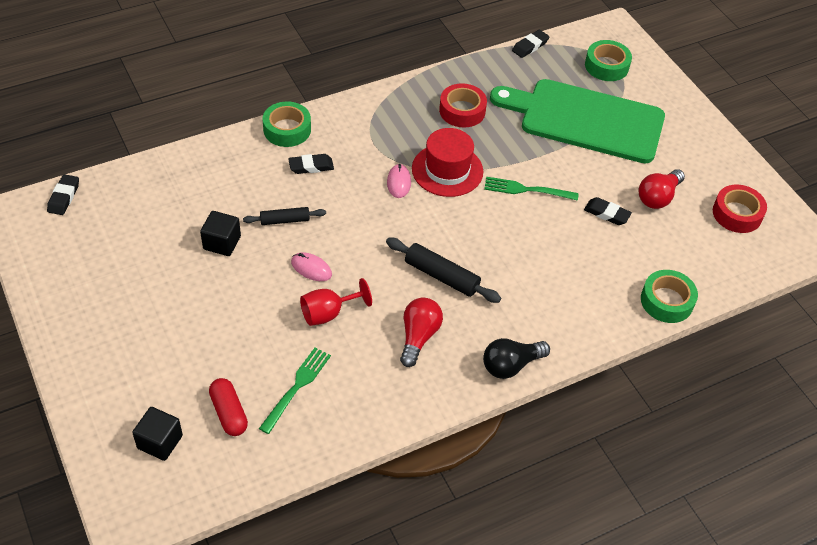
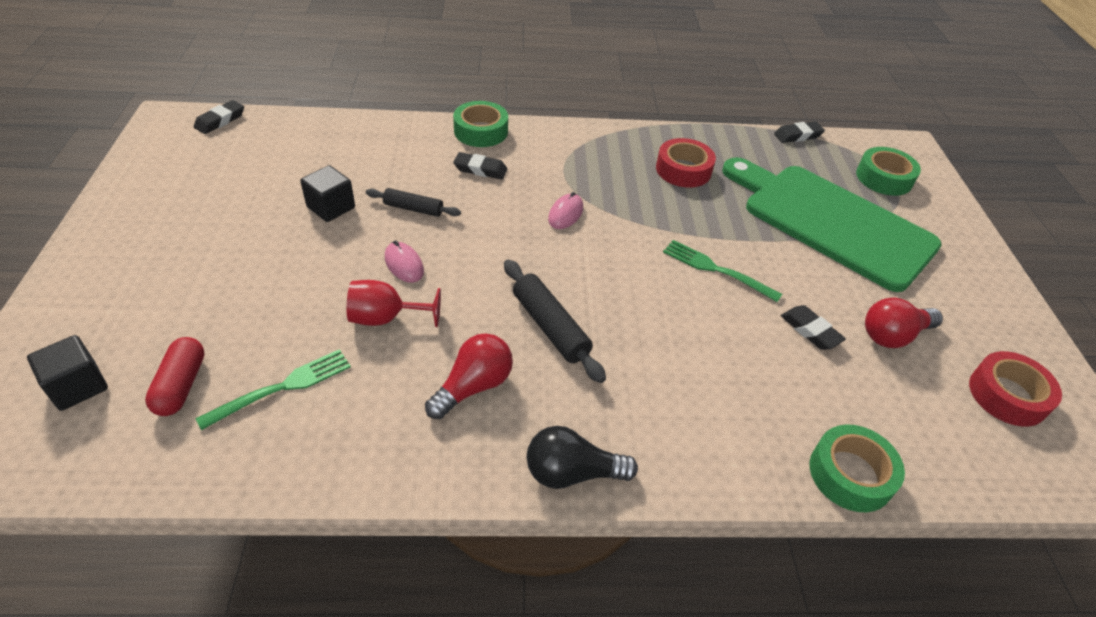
camera: 25 degrees right, 5 degrees down
red hat [412,128,483,197] -> none

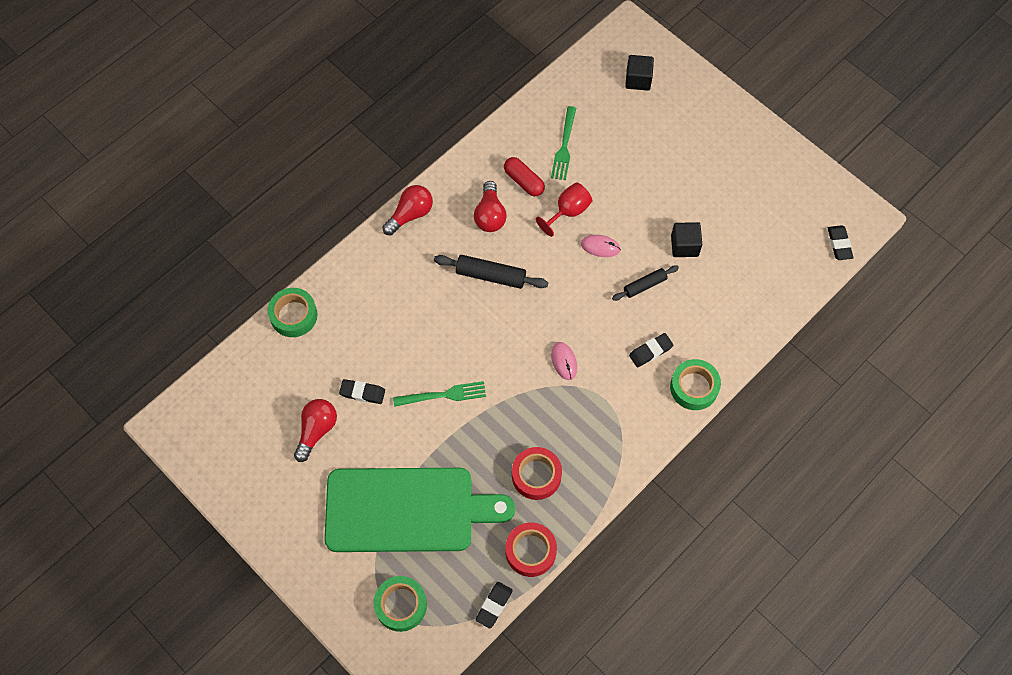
camera: 140 degrees right, 20 degrees up
red capsule [145,337,205,416] -> red capsule moved to [504,157,545,197]
black light bulb [527,426,638,489] -> red light bulb [382,185,433,235]
red tape [969,351,1062,427] -> red tape moved to [506,522,557,577]

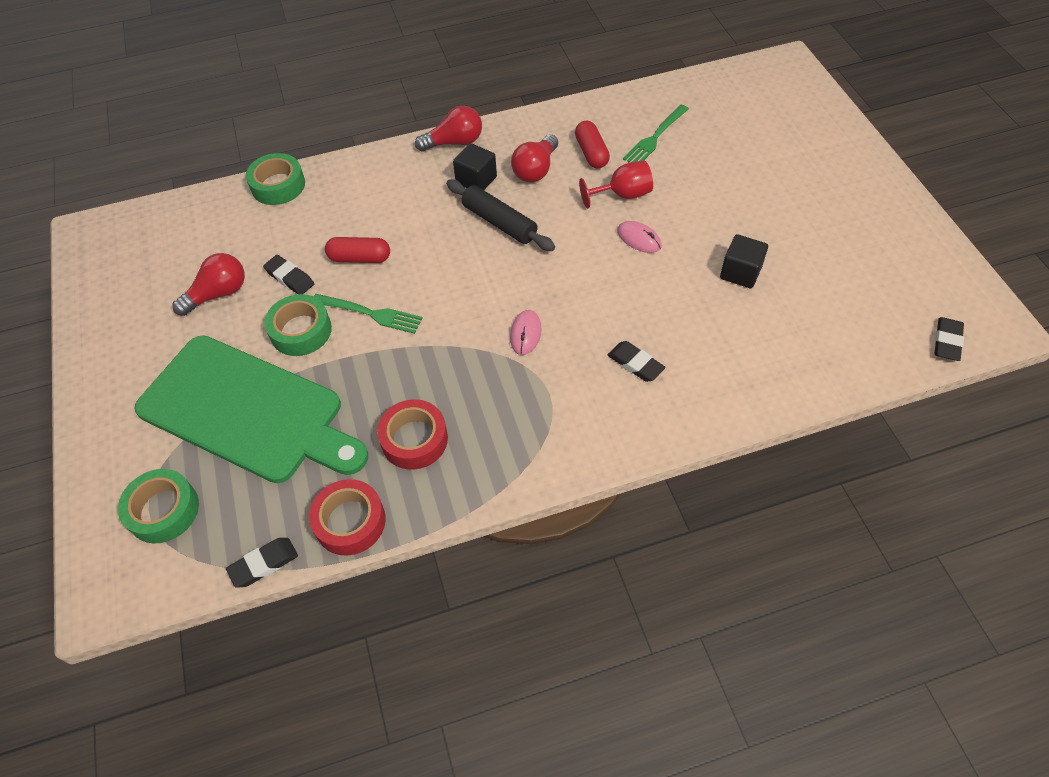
camera: 30 degrees right, 10 degrees down
black rolling pin [612,265,679,301] -> none
black cube [625,55,654,91] -> black cube moved to [453,143,497,190]
black eraser [629,333,673,367] -> black eraser turned 45 degrees clockwise [608,341,665,382]
green tape [670,359,721,410] -> green tape moved to [264,294,332,356]
none -> red capsule [325,237,390,263]

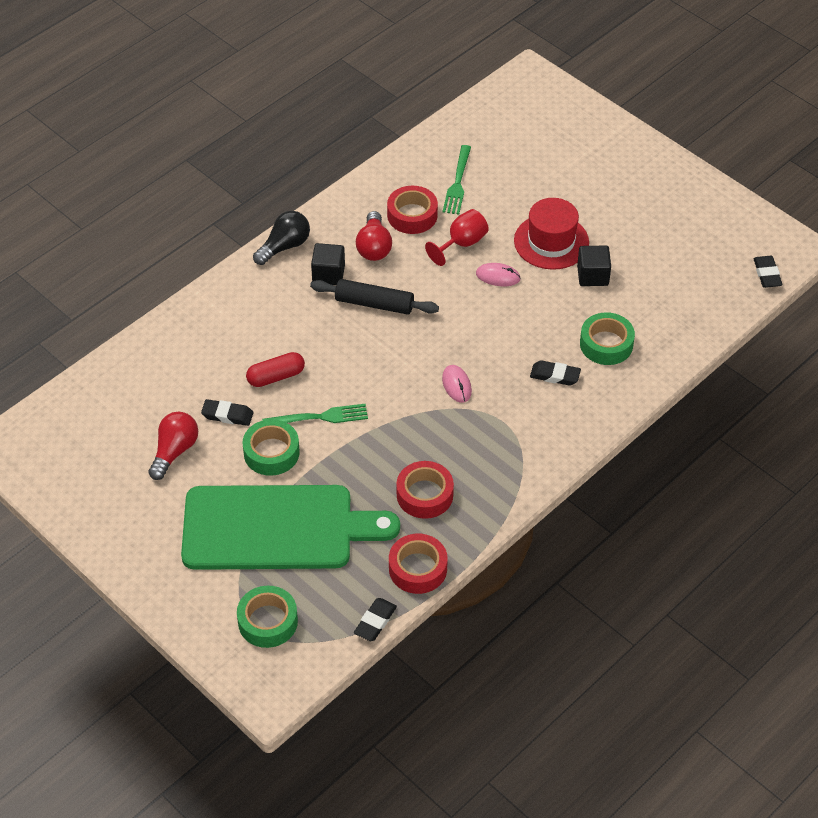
camera: 30 degrees left, 5 degrees down
green tape [246,153,305,205] -> green tape moved to [580,312,635,365]
red light bulb [415,106,482,152] -> black light bulb [253,211,310,265]
red capsule [575,121,610,169] -> red tape [387,186,438,234]
none -> red hat [514,198,589,270]

